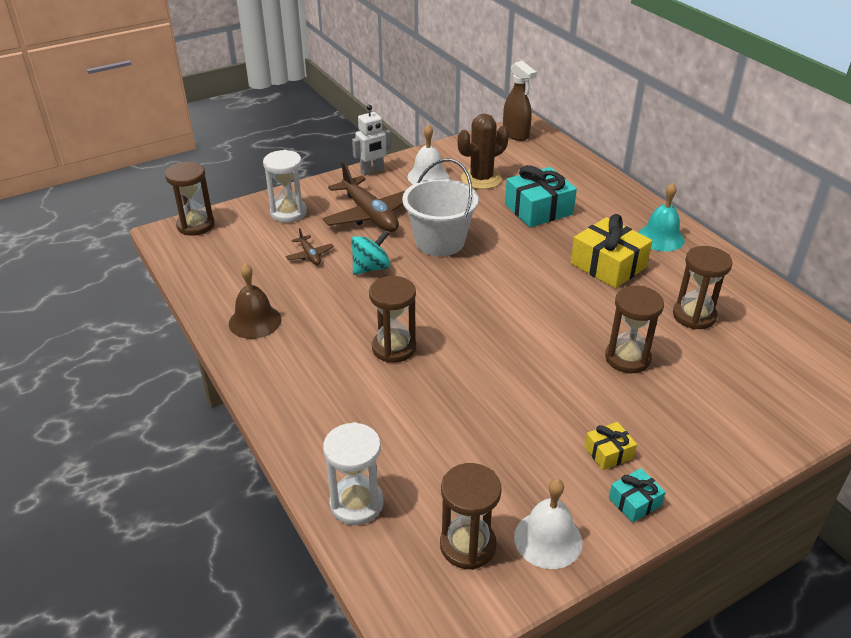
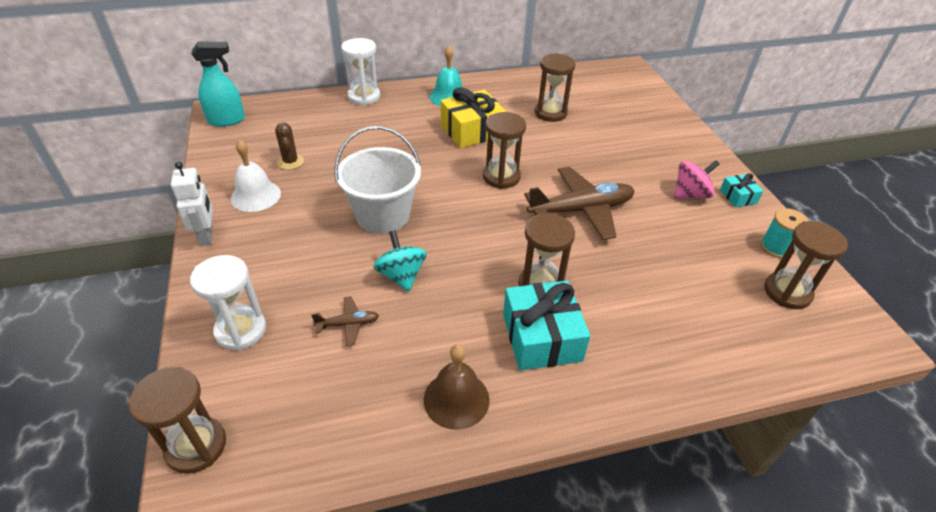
camera: 75 degrees left, 5 degrees up
brown plane [322,161,406,232] -> brown plane moved to [524,167,635,240]
white hourglass [323,422,384,525] -> white hourglass moved to [341,38,380,105]
brown cactus [458,114,509,189] -> brown cactus [275,123,304,170], size x0.59
brown spray bottle [503,61,537,141] -> turquoise spray bottle [191,42,245,127]
turquoise gift [505,165,577,227] -> turquoise gift moved to [503,281,590,370]
white bell [514,479,583,569] -> turquoise spool [761,208,809,258]
yellow gift [584,422,637,470] -> pink spinning top [674,160,719,199]
brown hourglass [605,286,664,373] -> brown hourglass moved to [483,112,526,189]

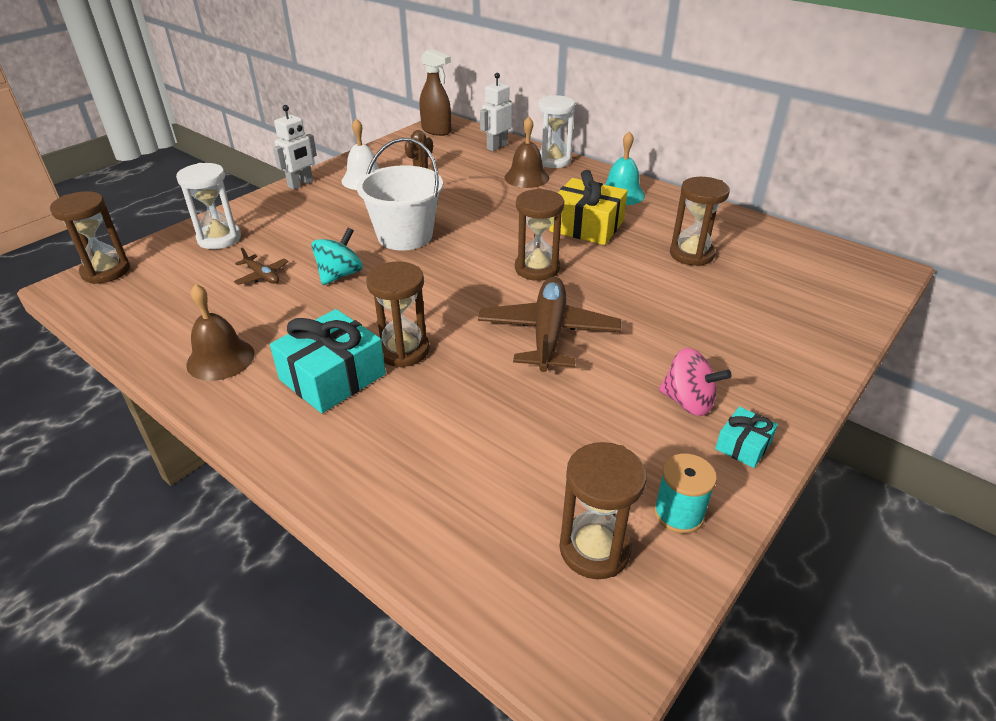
camera: 55 degrees right, 5 degrees down
turquoise spray bottle [191,42,245,127] -> brown spray bottle [419,49,451,136]
brown plane [524,167,635,240] -> brown plane turned 120 degrees counterclockwise [478,277,621,372]
none -> white robot [480,73,512,151]
none -> brown bell [504,116,549,188]

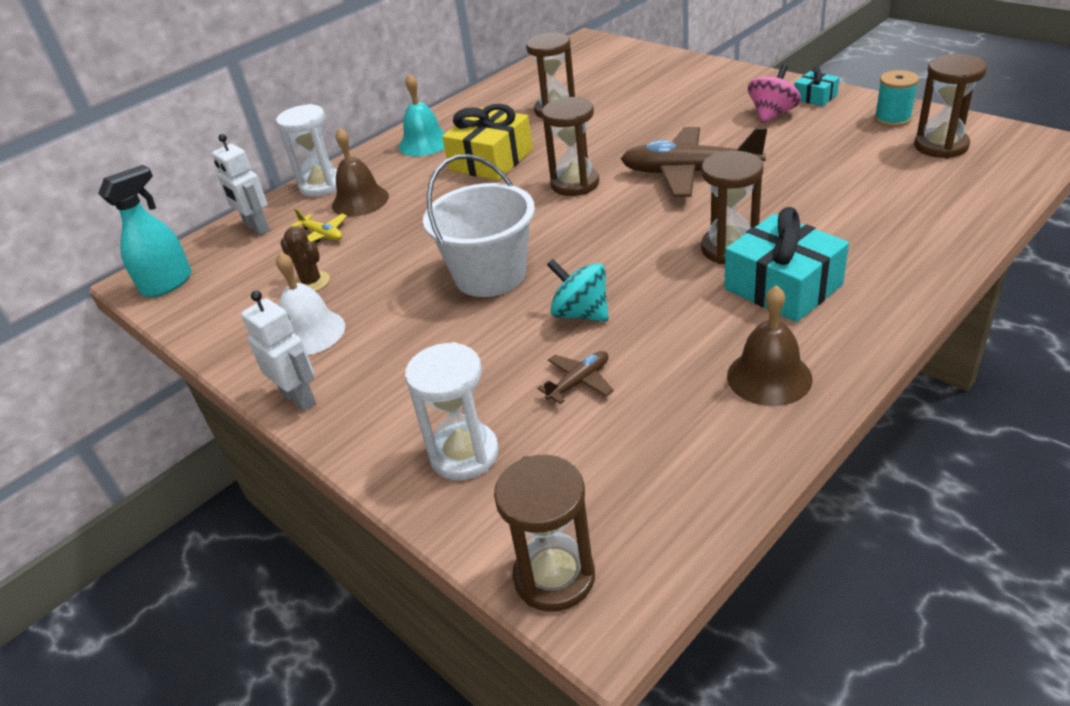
camera: 80 degrees left, 0 degrees up
brown spray bottle [419,49,451,136] -> turquoise spray bottle [98,165,191,297]
none -> yellow plane [291,208,347,243]

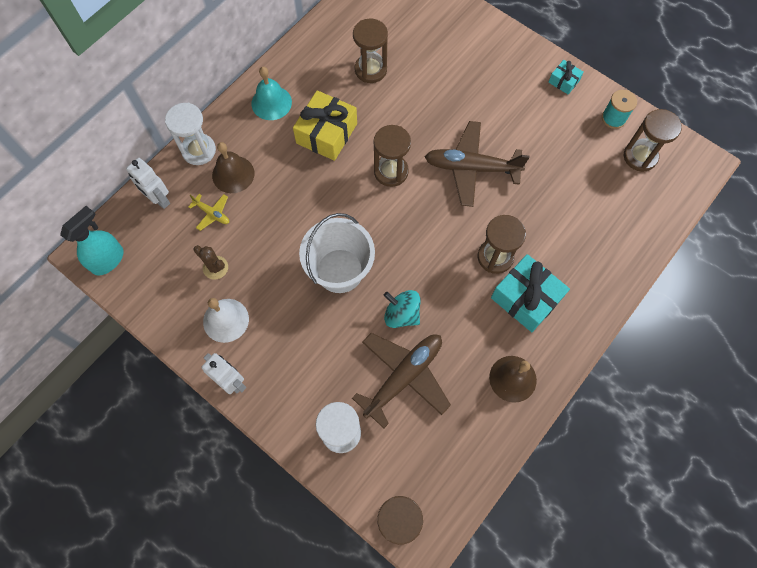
camera: 10 degrees left, 30 degrees up
brown plane [537,351,614,404] -> brown plane [352,333,451,428], size x2.18
pink spinning top [748,64,801,123] -> none

